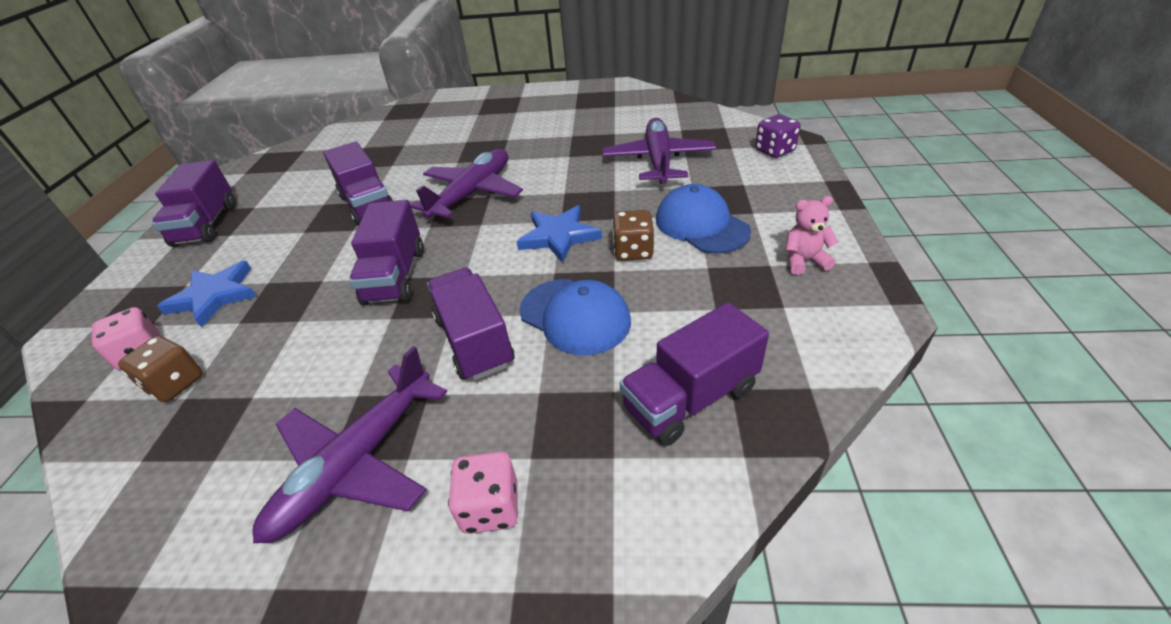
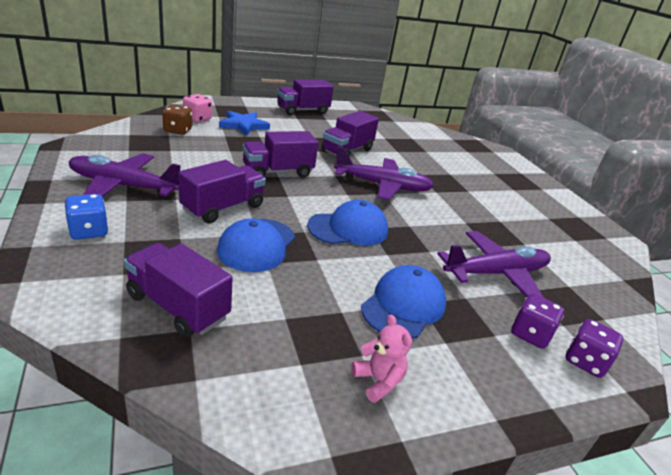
camera: 60 degrees right, 10 degrees down
pink dice [448,451,518,534] -> blue dice [64,194,108,240]
blue star [516,205,602,263] -> blue cap [307,200,388,246]
brown dice [612,210,654,261] -> none
none -> purple dice [511,293,564,349]

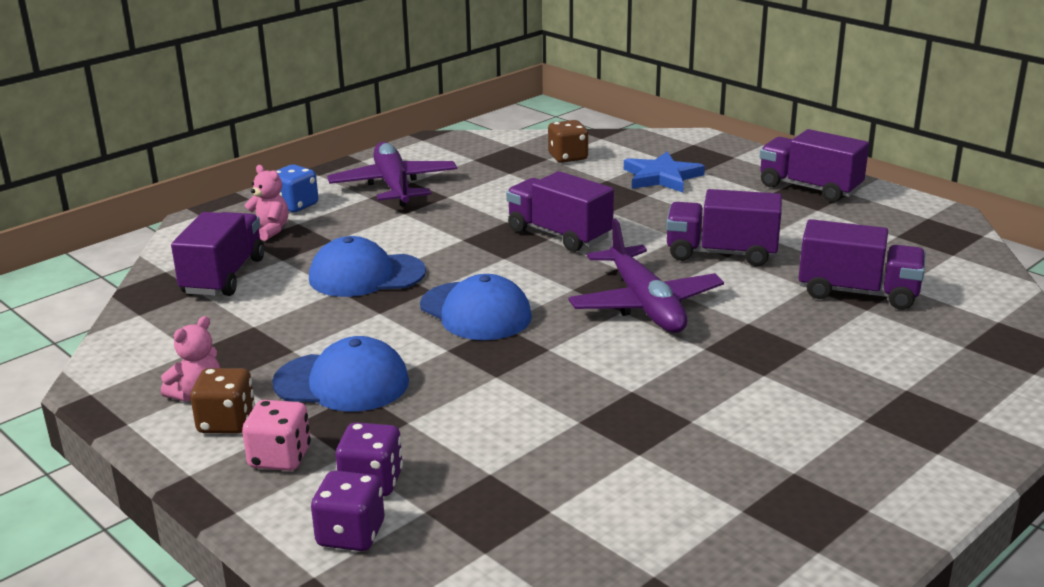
camera: 70 degrees right, 5 degrees down
purple truck [178,160,266,224] -> purple truck moved to [798,219,926,310]
pink dice [183,94,212,122] -> pink dice moved to [242,400,311,471]
purple plane [437,231,551,298] -> none
none -> brown dice [190,368,255,434]
none -> pink teddy bear [244,165,288,241]

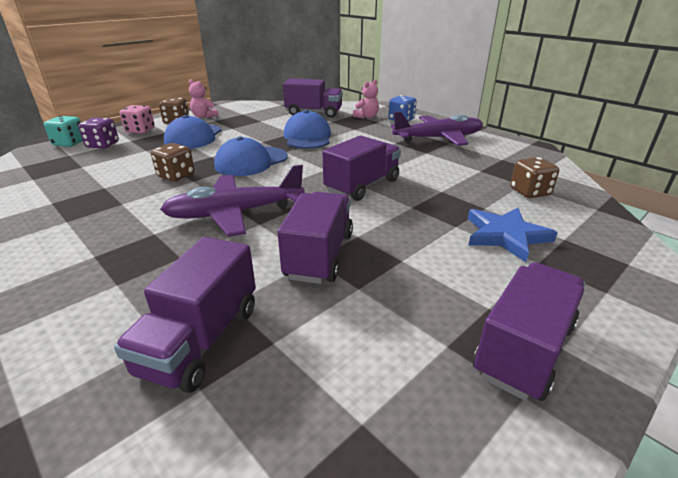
camera: 90 degrees right, 5 degrees up
purple dice [311,470,384,551] -> turquoise dice [44,116,83,147]
none -> brown dice [151,143,195,181]

